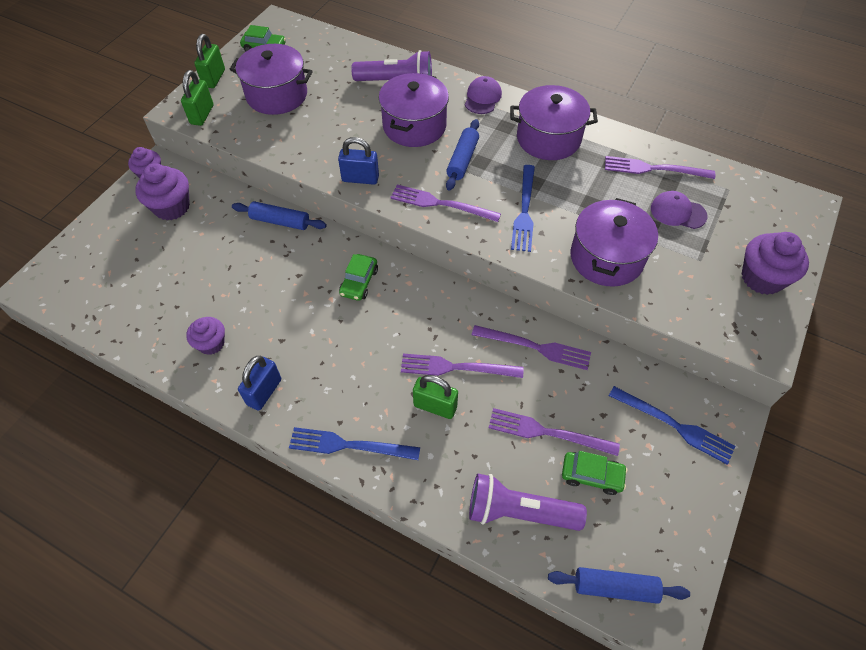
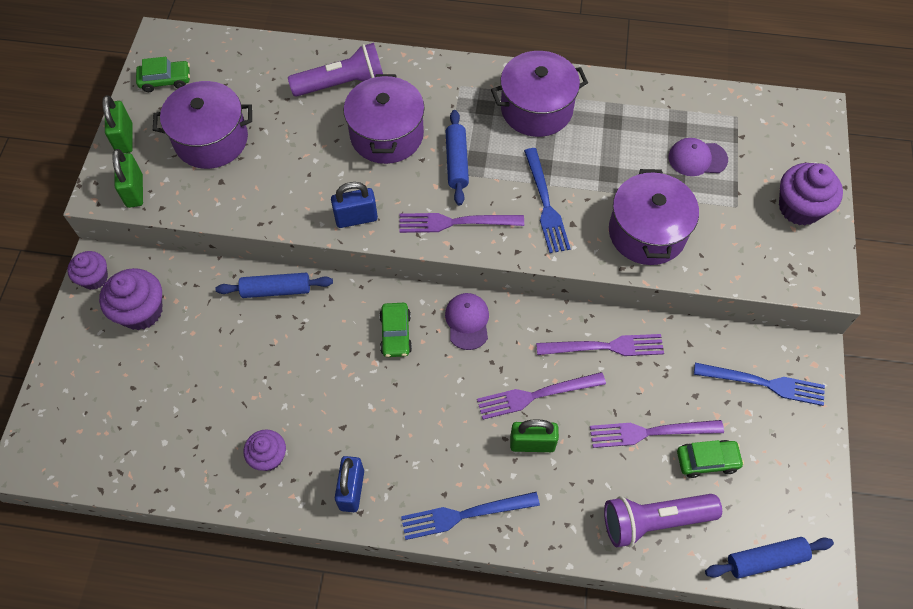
camera: 20 degrees left, 5 degrees up
purple cap [465,76,502,114] -> purple cap moved to [445,293,489,350]
purple fork [605,156,715,179] -> none

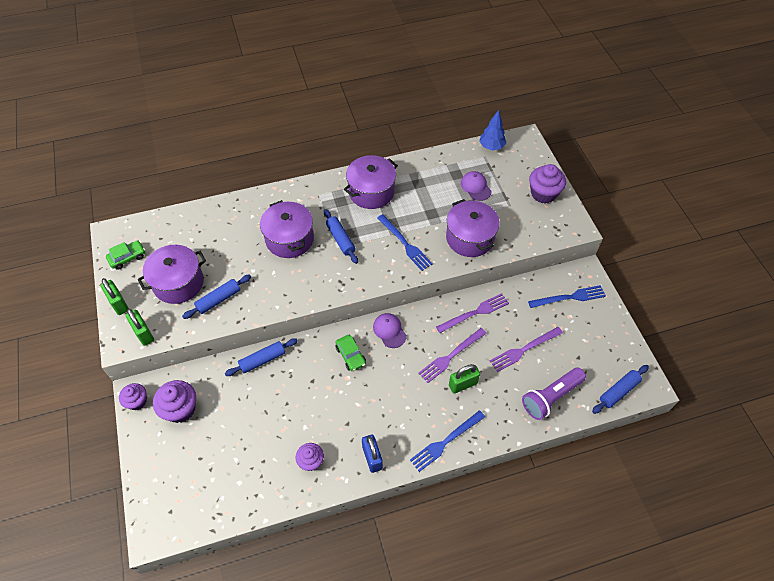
camera: 25 degrees left, 5 degrees down
purple flashlight [288,43,383,97] -> none
blue padlock [331,182,378,228] -> none
purple fork [399,213,524,233] -> none
purple cap [668,138,728,176] -> purple cap turned 90 degrees clockwise [461,171,492,201]
green car [677,440,744,478] -> none
none -> blue rolling pin [182,274,251,319]
none -> blue tree [479,110,506,151]

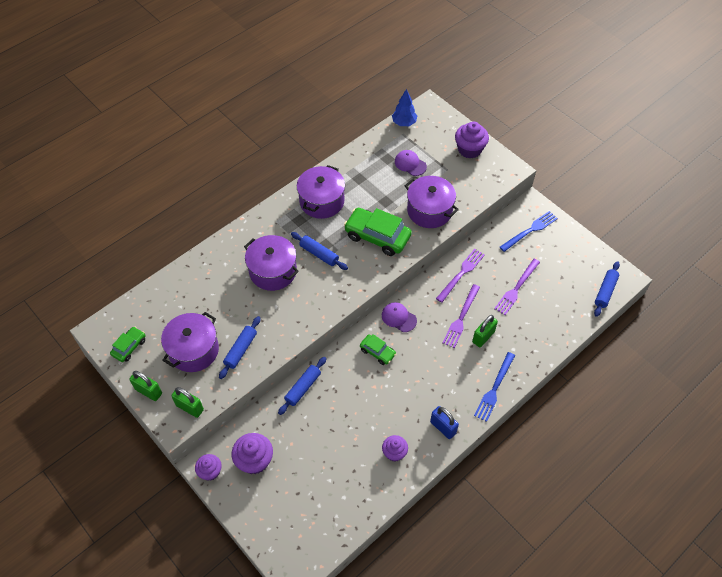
camera: 25 degrees left, 0 degrees up
blue fork [377,214,433,271] -> green car [344,208,412,256]
purple flashlight [522,368,586,420] -> none

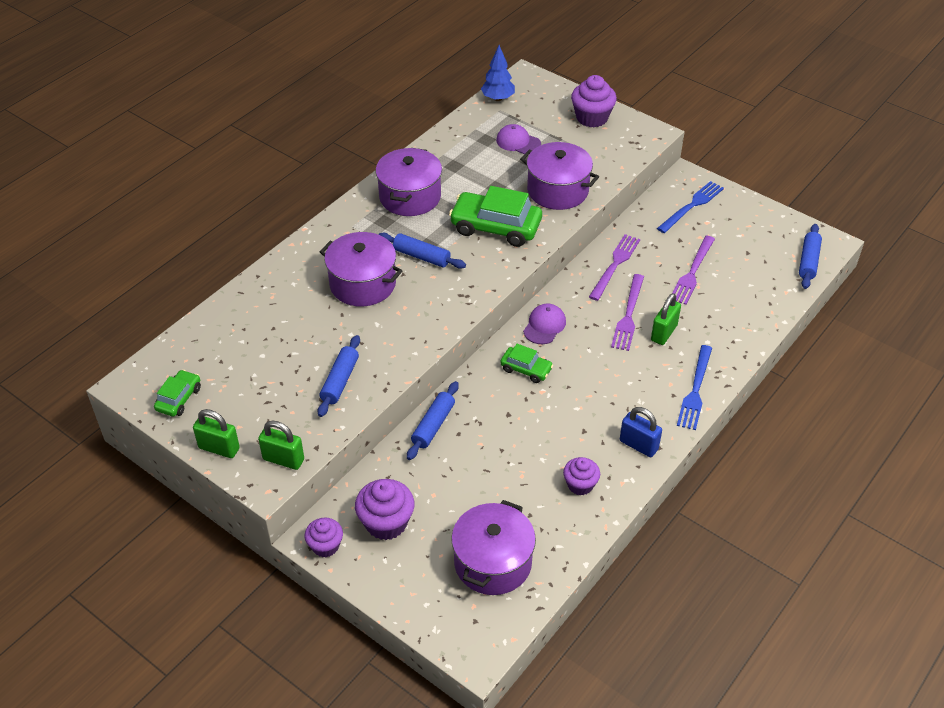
camera: 10 degrees left, 10 degrees down
purple pot [161,312,219,372] -> purple pot moved to [451,500,536,595]
purple cap [382,302,417,332] -> purple cap turned 90 degrees clockwise [523,303,566,344]

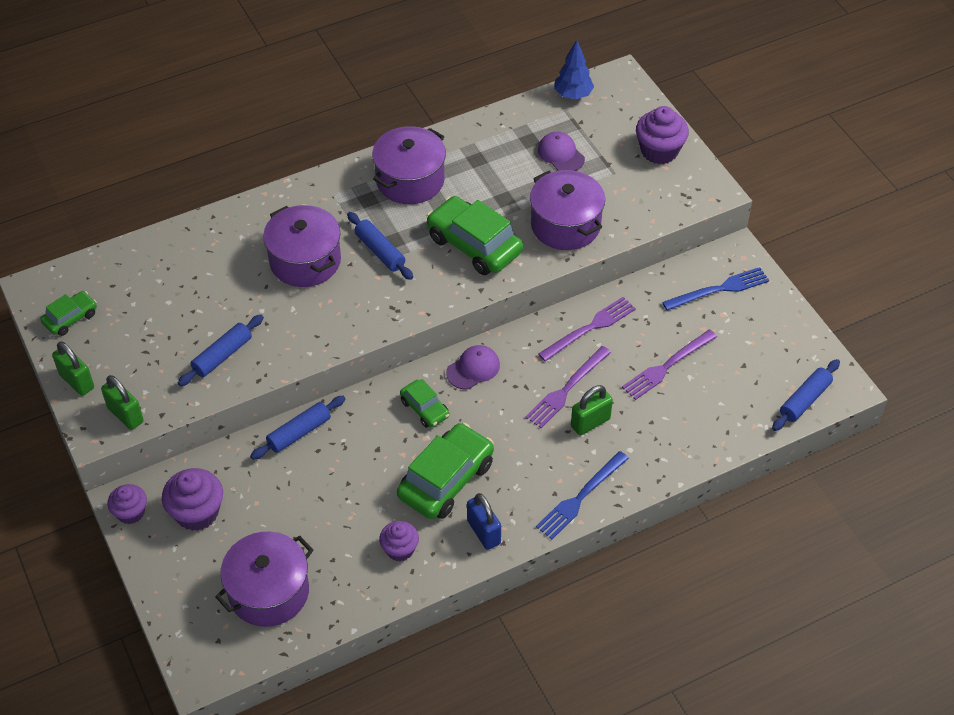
camera: 25 degrees right, 5 degrees up
none -> green car [397,423,494,519]

